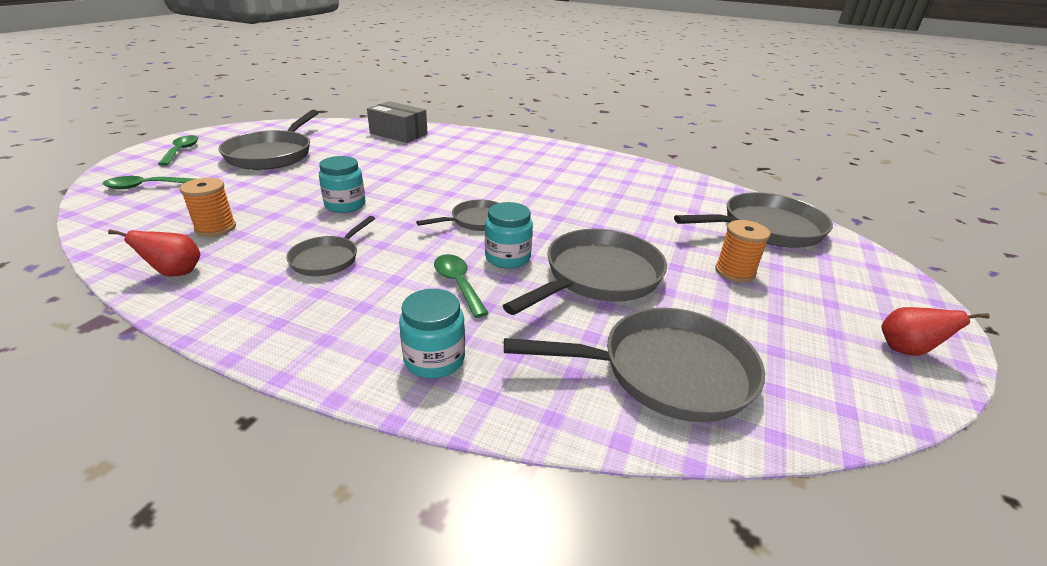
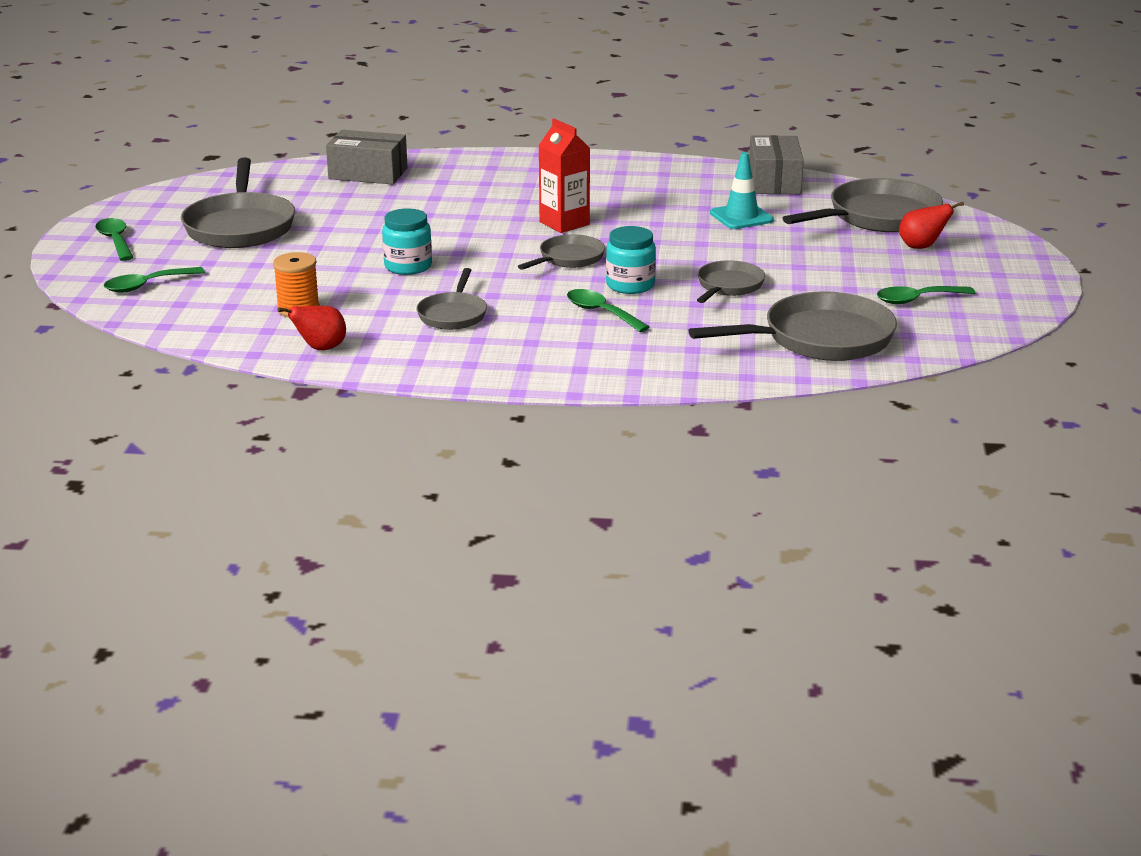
camera: 15 degrees left, 5 degrees down
turquoise jar [399,289,465,378] -> none
grey pan [503,229,667,315] -> grey pan [697,260,765,303], size x0.56
orange spool [715,220,770,282] -> none
red pear [882,307,990,356] -> red pear moved to [899,201,964,249]
none -> red carton [538,119,590,233]
none -> turquoise traffic cone [710,152,774,229]
none -> grey box [749,135,804,194]
none -> green spoon [877,286,975,304]

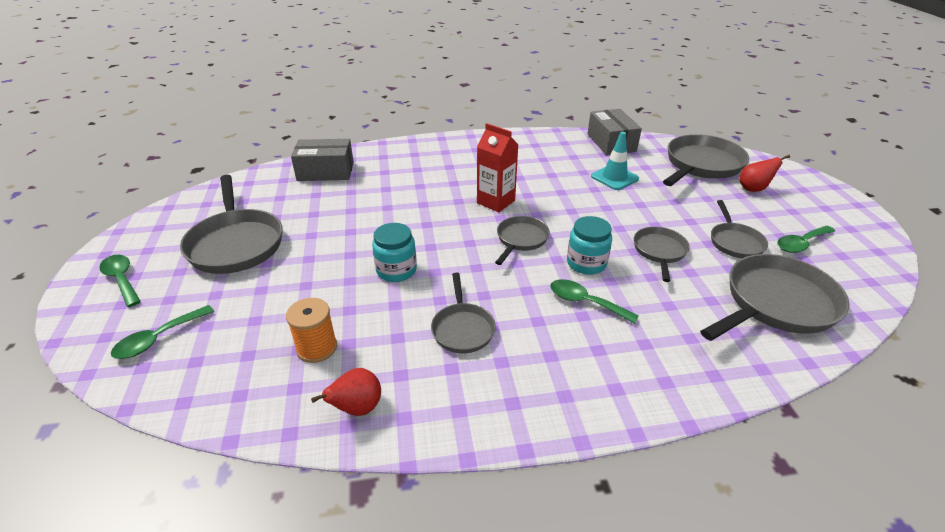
camera: 15 degrees left, 10 degrees up
none -> grey pan [711,200,768,258]

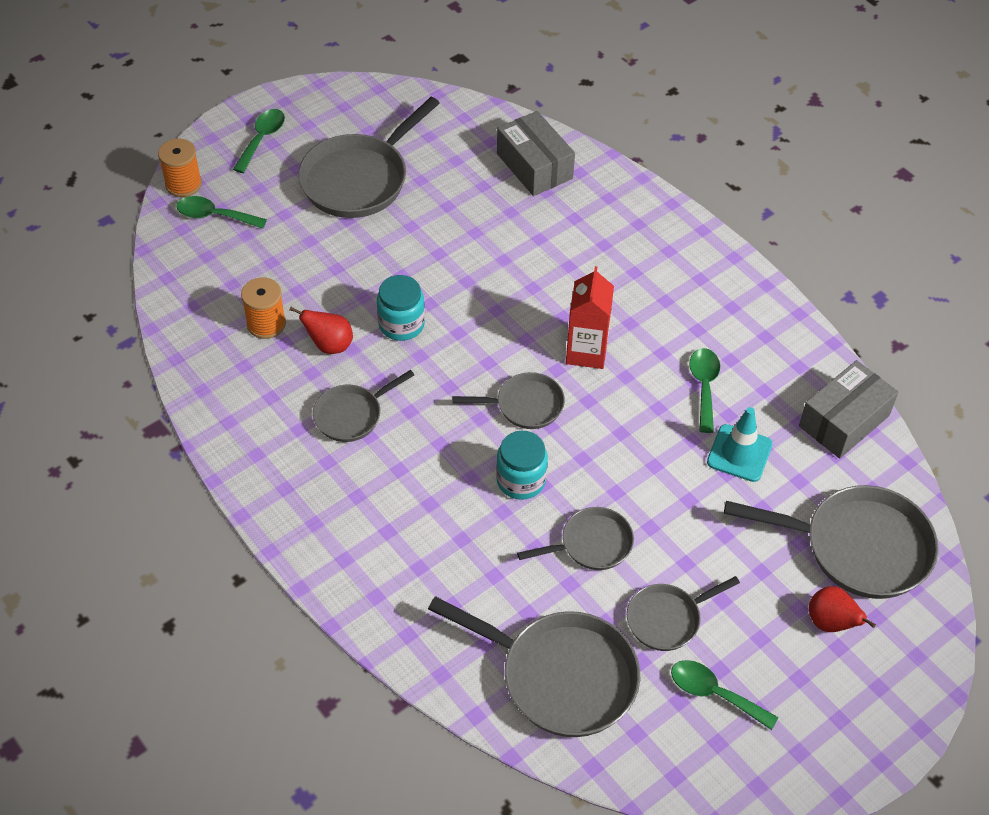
camera: 60 degrees right, 15 degrees up
red pear [311,368,381,416] -> red pear moved to [289,307,353,354]
green spoon [550,279,639,324] -> green spoon moved to [689,348,720,433]
none -> orange spool [158,138,202,197]

